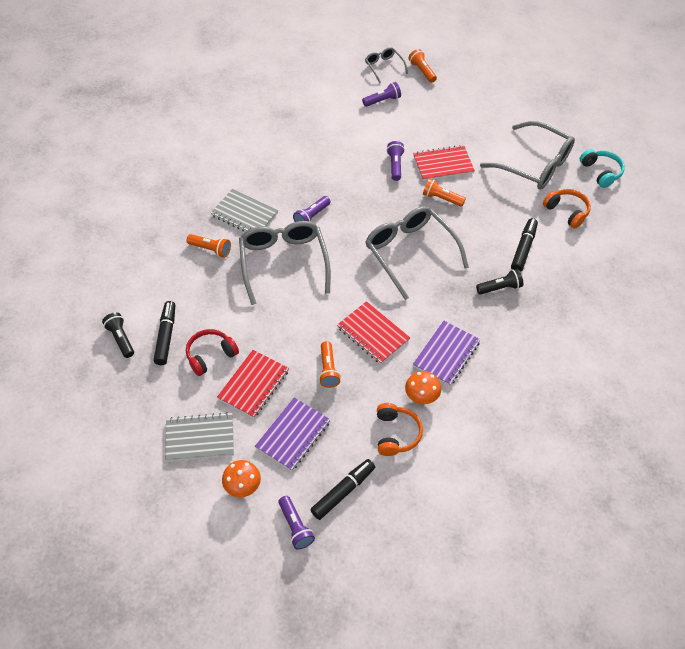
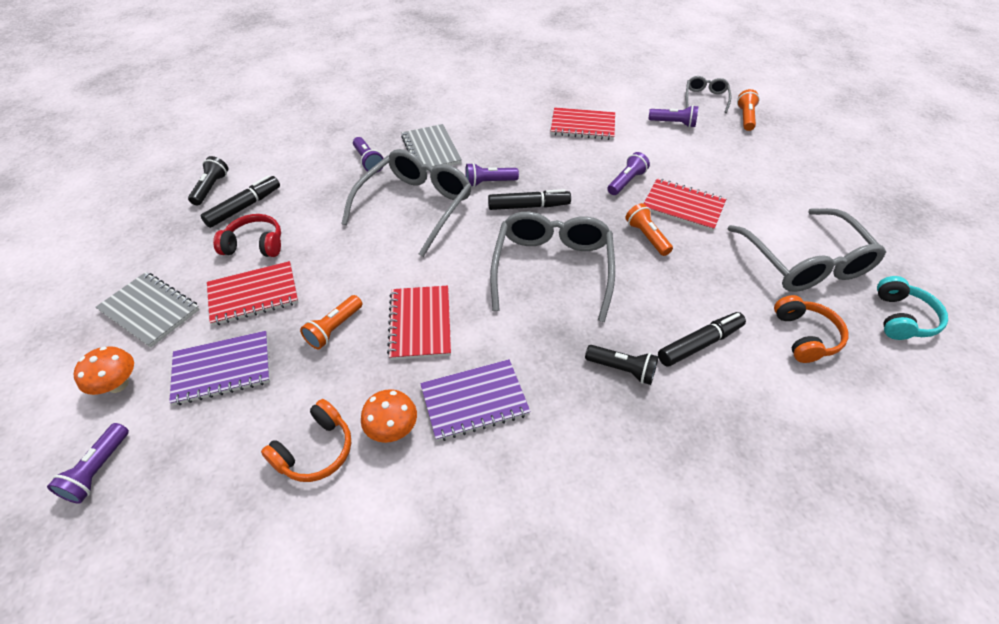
camera: 40 degrees right, 5 degrees down
orange flashlight [186,234,231,258] -> purple flashlight [353,137,384,173]
black marker [310,459,375,520] -> black marker moved to [488,189,571,210]
none -> red notebook [551,107,615,140]

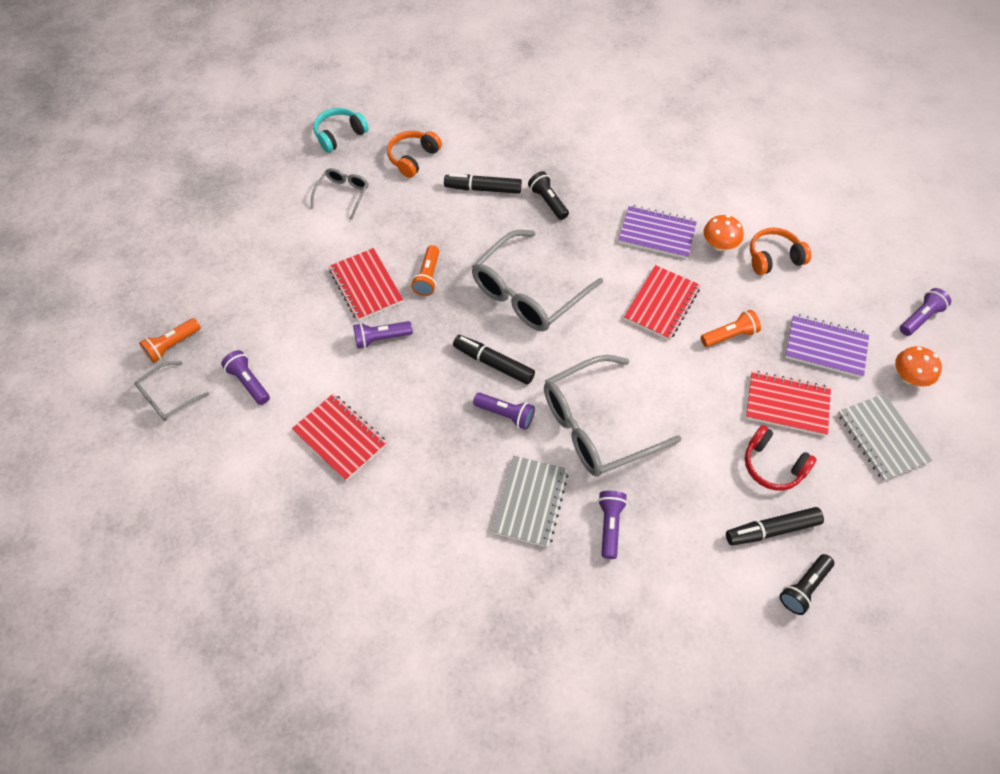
camera: 145 degrees left, 10 degrees up
grey glasses [727,208,886,292] -> grey glasses [310,168,368,220], size x0.50

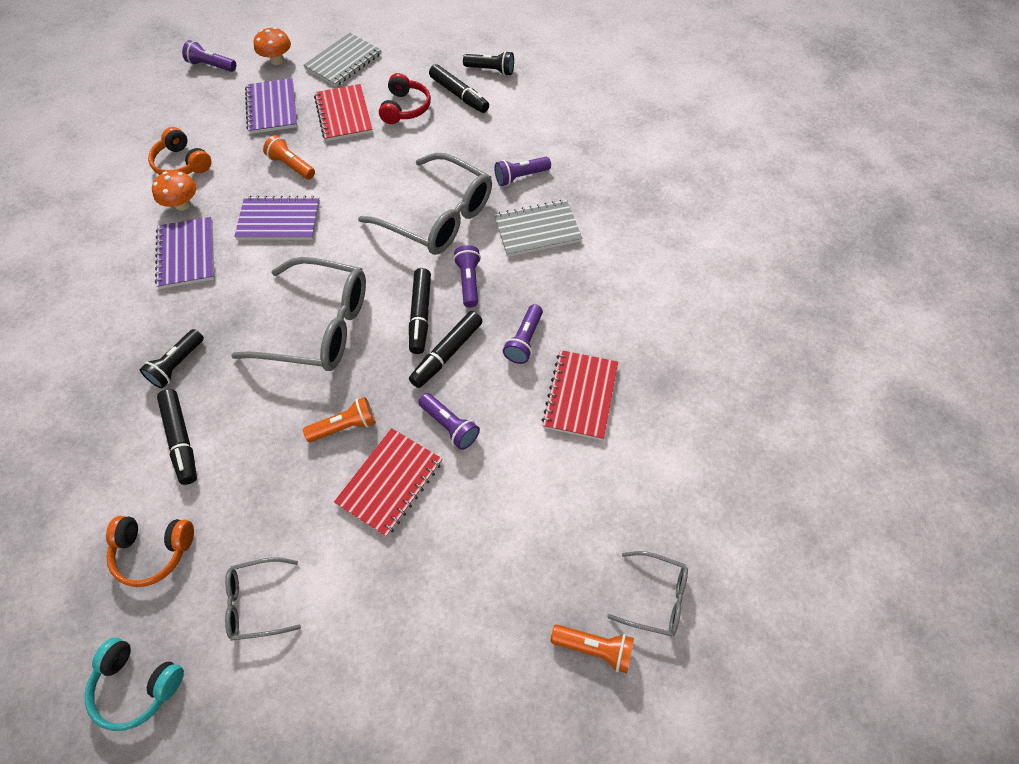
camera: 120 degrees left, 0 degrees up
purple flashlight [221,350,270,405] -> purple flashlight moved to [503,304,543,364]
red notebook [624,265,700,340] -> purple notebook [234,196,320,240]
none -> black marker [409,311,483,388]

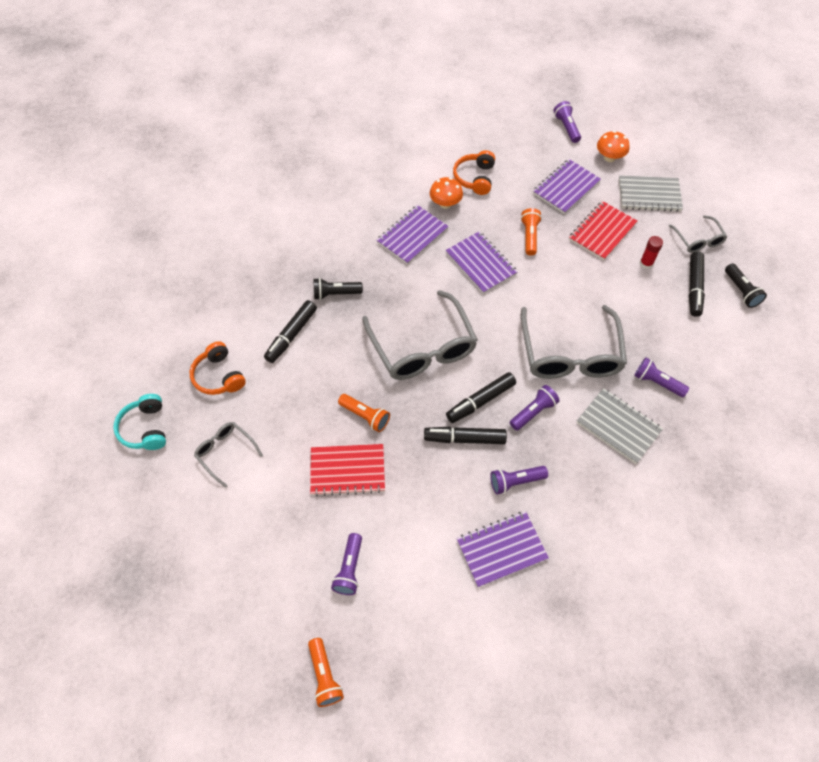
camera: 55 degrees right, 0 degrees up
red headphones [379,73,431,124] -> red glue stick [640,236,663,269]
purple flashlight [418,393,480,450] -> purple flashlight moved to [331,533,362,595]
red notebook [542,350,618,440] -> purple notebook [457,511,549,587]
grey glasses [607,551,688,636] -> grey glasses moved to [669,215,727,253]

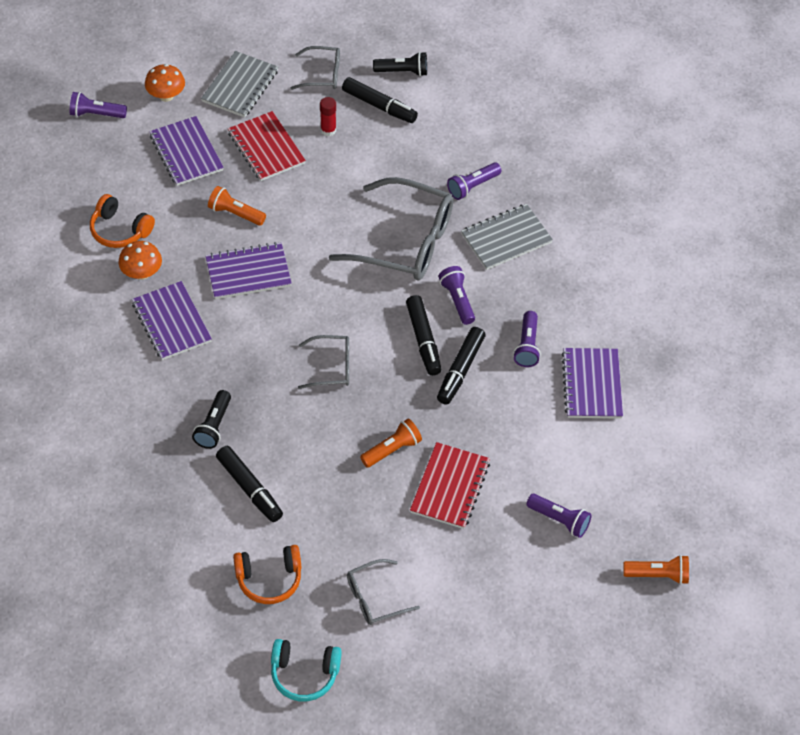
camera: 70 degrees left, 5 degrees down
grey glasses [362,290,478,380] -> grey glasses [298,335,349,389], size x0.50

